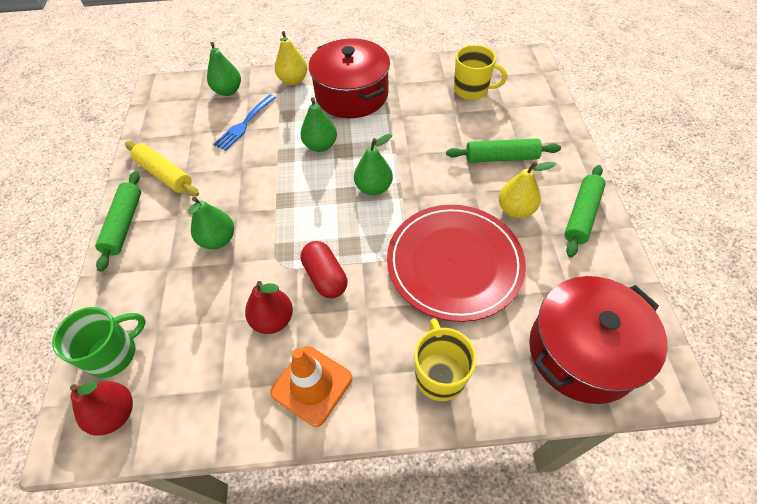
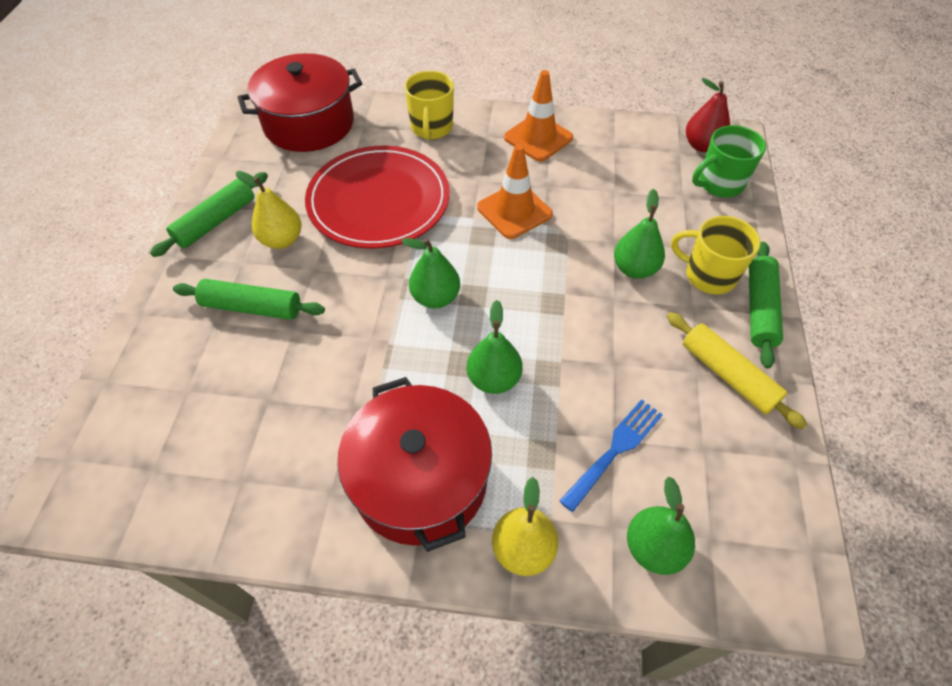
camera: 170 degrees left, 0 degrees up
red pear [245,281,293,334] -> none
red capsule [301,241,347,298] -> orange traffic cone [477,144,553,239]
yellow mug [454,45,507,100] -> yellow mug moved to [671,216,761,294]

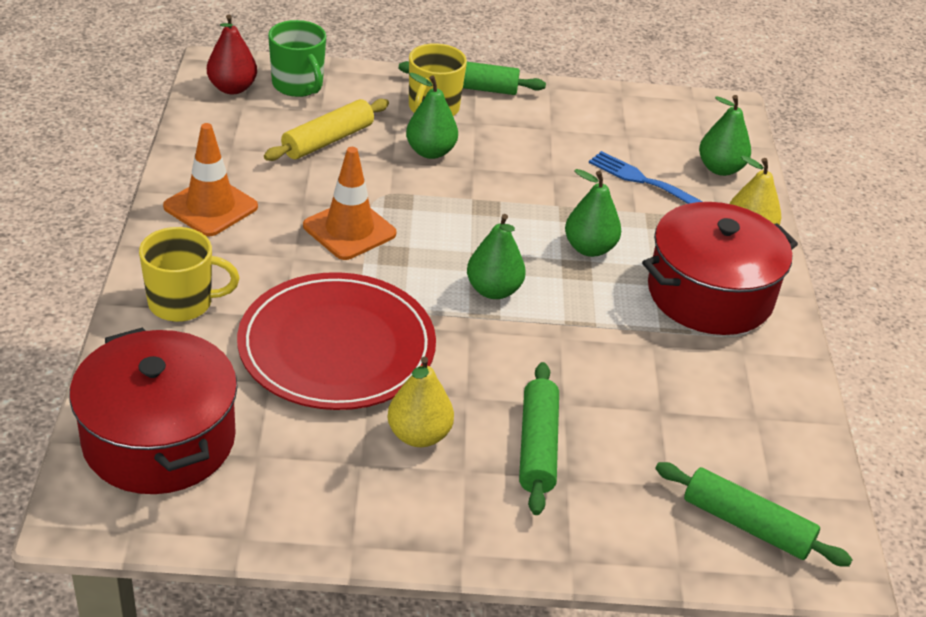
camera: 100 degrees left, 15 degrees down
green rolling pin [150,172,268,257] -> green rolling pin moved to [655,462,853,567]
yellow rolling pin [667,312,807,430] -> yellow rolling pin moved to [264,99,389,161]

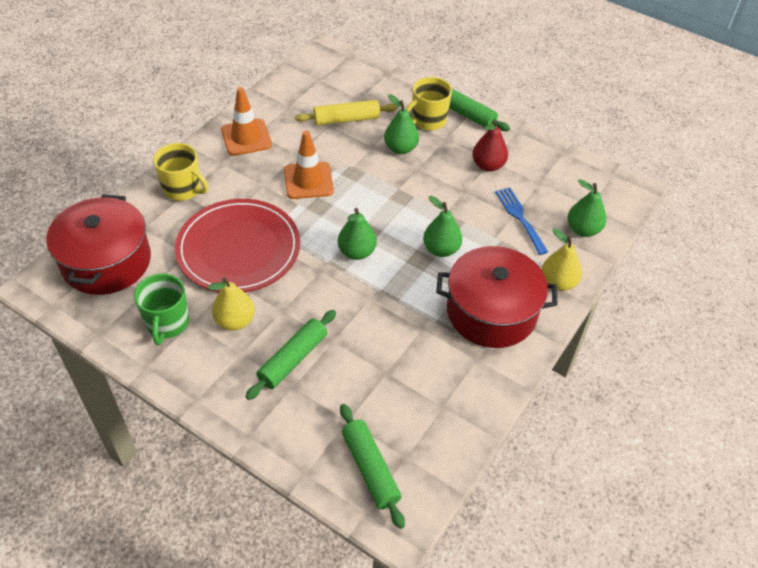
camera: 35 degrees right, 10 degrees up
red pear [207,14,257,94] -> red pear moved to [472,120,508,172]
green mug [268,20,326,97] -> green mug moved to [134,274,189,345]

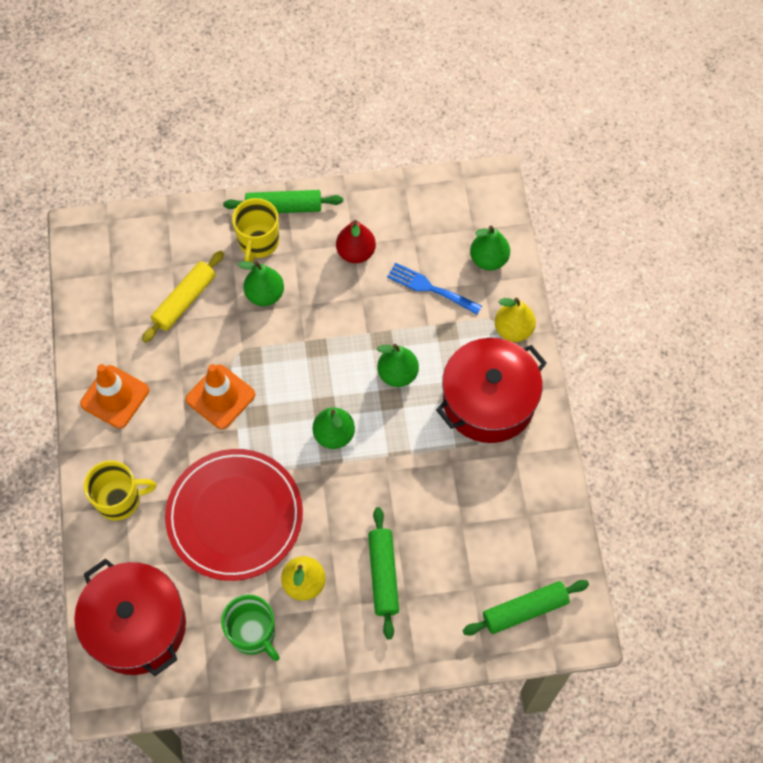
camera: 40 degrees left, 15 degrees up
green rolling pin [340,404,405,529] -> green rolling pin turned 45 degrees counterclockwise [463,580,589,635]

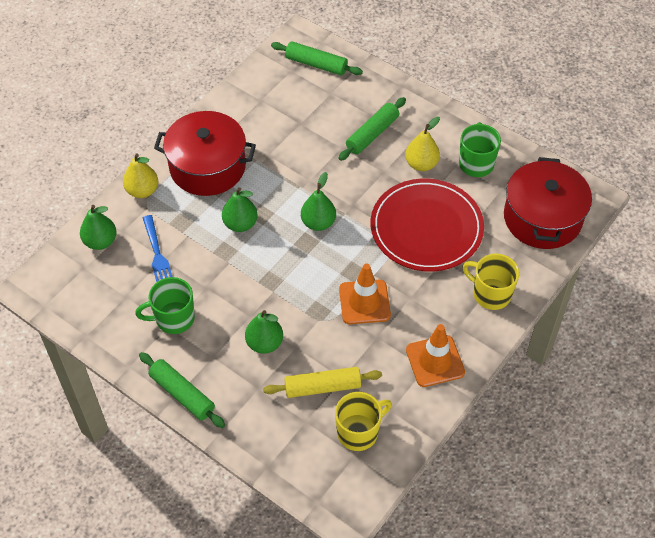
camera: 135 degrees left, 10 degrees down
yellow mug [232,198,279,262] -> yellow mug moved to [335,392,392,451]
red pear [336,220,376,263] -> green mug [135,277,195,334]

